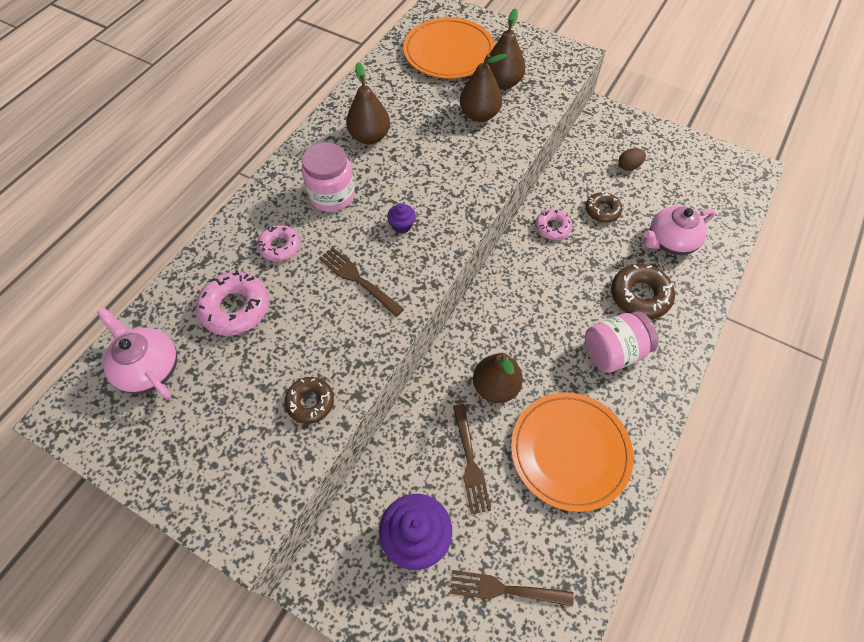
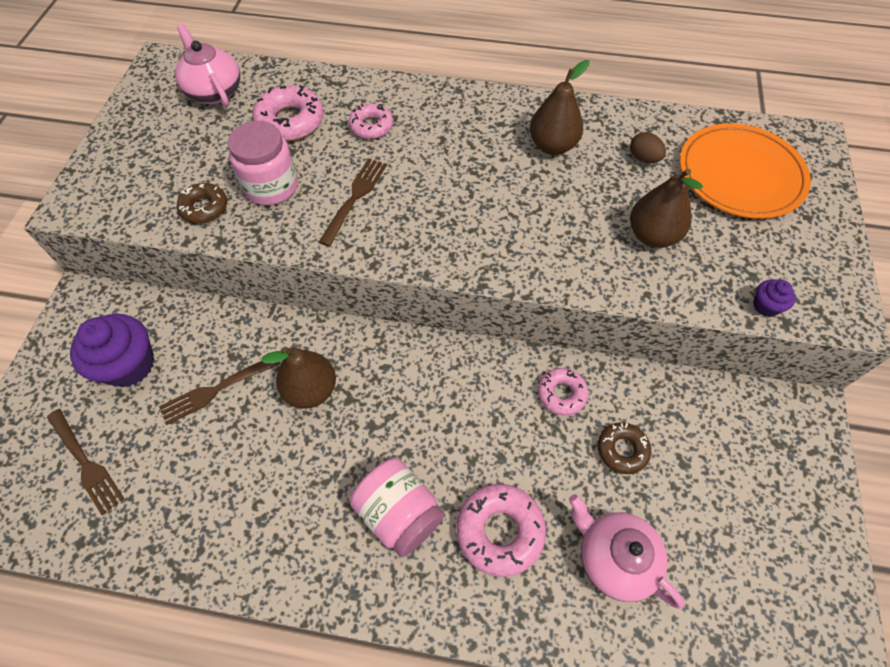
camera: 70 degrees right, 0 degrees up
pink teapot [97,307,177,399] -> pink teapot turned 60 degrees counterclockwise [175,24,240,107]
pink jar [301,142,355,212] -> pink jar moved to [228,121,298,205]
purple cupcake [387,203,416,233] -> purple cupcake moved to [753,279,796,317]
brown fork [450,570,574,607] -> brown fork turned 150 degrees clockwise [47,409,124,515]
brown pear [487,8,525,89] -> none
orange plate [511,392,634,512] -> none
brown donut [611,264,675,319] -> pink donut [456,484,546,577]
brown egg [619,148,646,171] -> brown egg moved to [630,132,666,163]

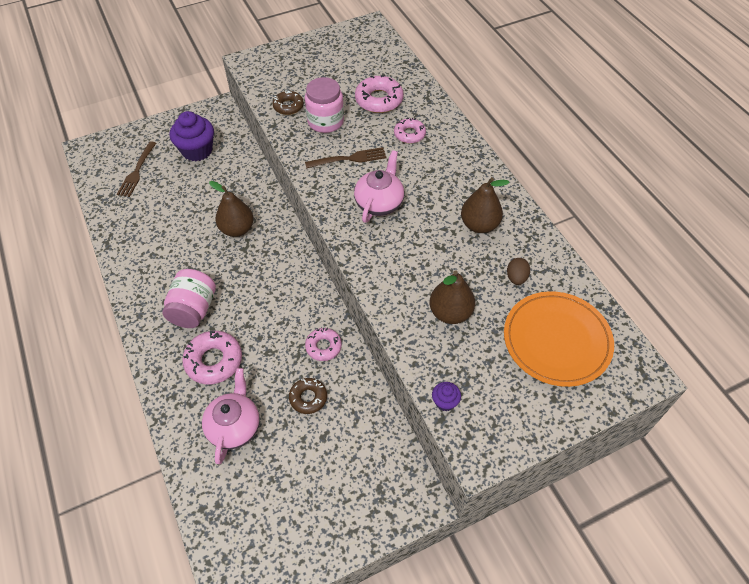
camera: 55 degrees right, 5 degrees down
brown fork [159,361,280,425] -> none
pink teapot [175,24,240,107] -> pink teapot moved to [354,150,404,223]

